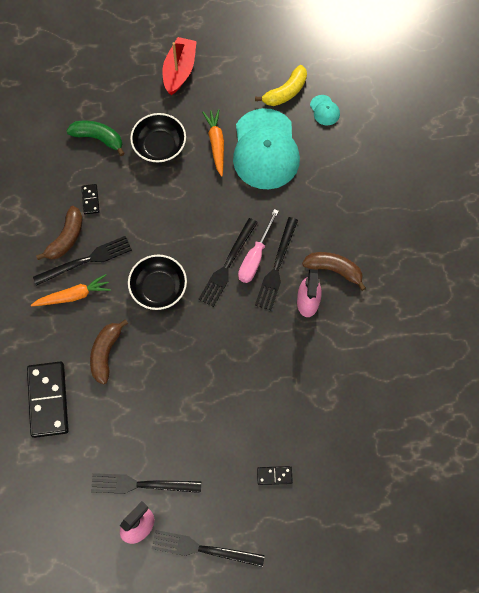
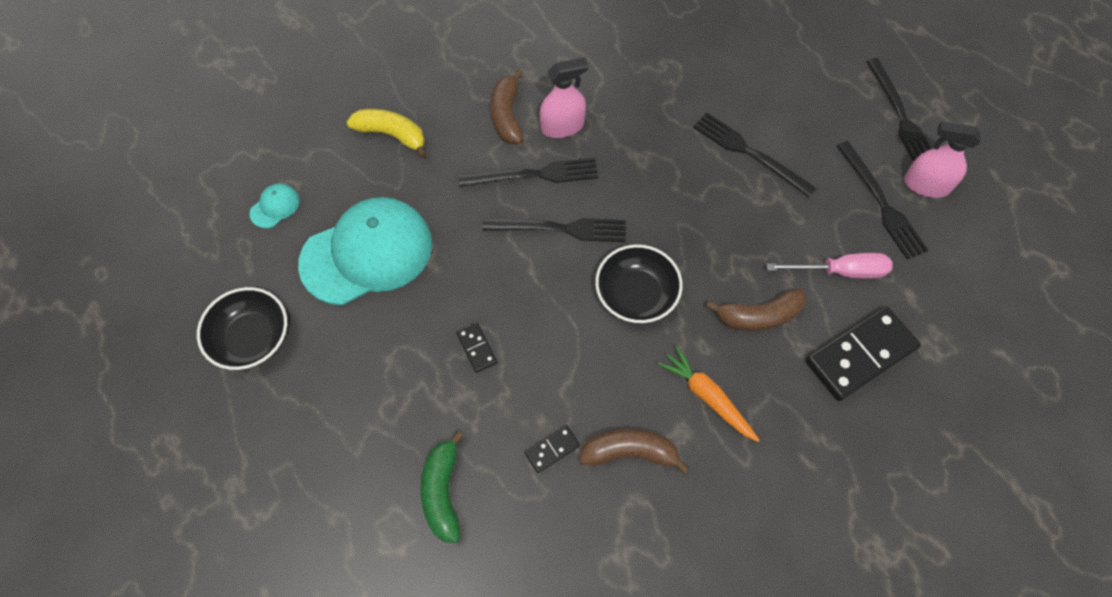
camera: 115 degrees left, 5 degrees down
black fork [33,236,132,286] -> black fork moved to [693,113,817,198]
black bowl [130,113,186,163] -> black bowl moved to [197,287,287,370]
red boat [162,37,197,95] -> none
orange carrot [202,109,224,177] -> none
pink screwdriver [238,209,279,283] -> pink screwdriver moved to [766,253,892,278]
yellow banana [255,65,307,106] -> yellow banana moved to [347,109,427,158]
black domino [257,466,293,485] -> black domino moved to [456,322,497,373]

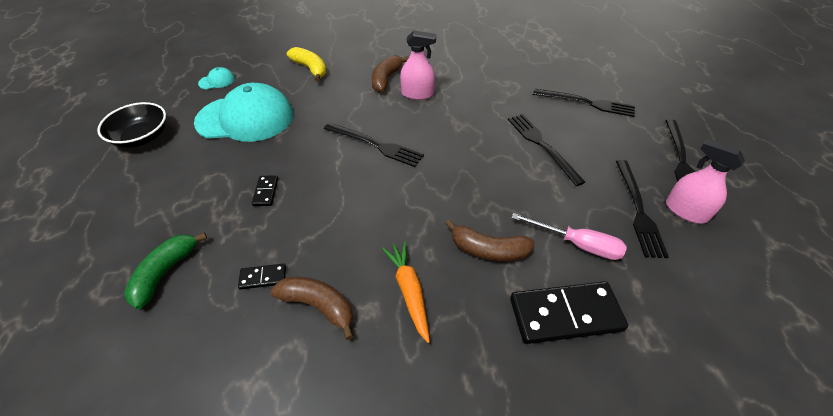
camera: 25 degrees right, 15 degrees down
black fork [458,158,598,187] -> black fork moved to [533,89,635,117]
black bowl [595,244,683,323] -> none

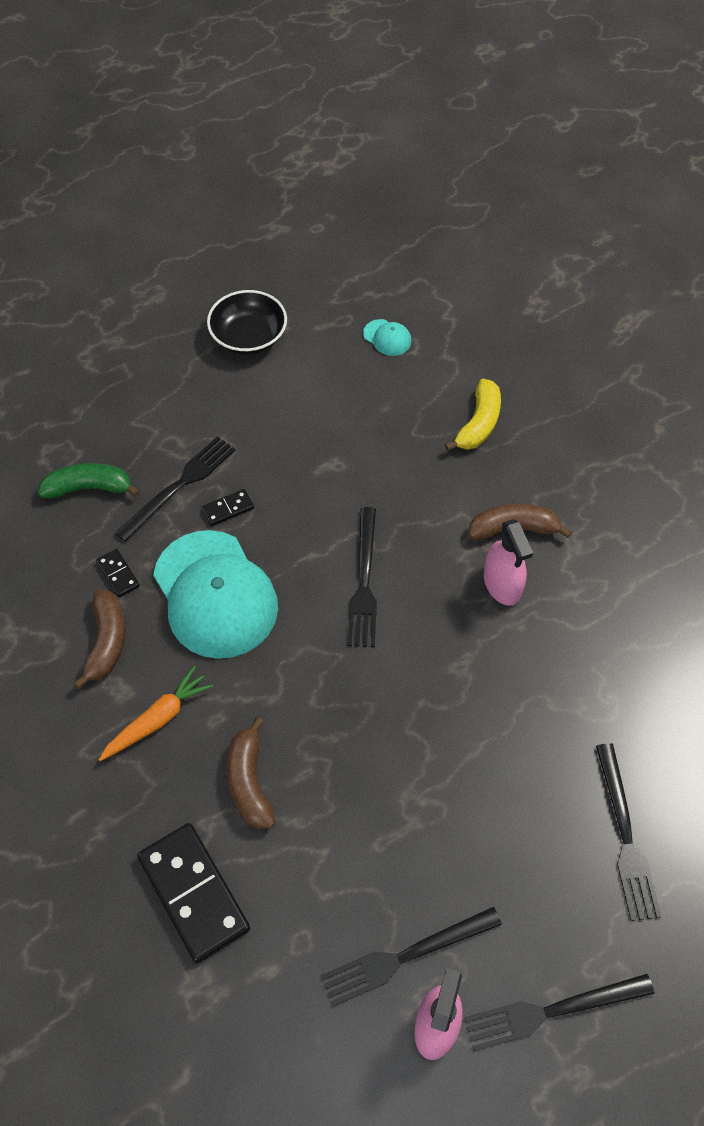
camera: 65 degrees right, 10 degrees up
turquoise cap [194,83,293,142] -> turquoise cap moved to [153,530,278,659]
black fork [508,114,585,186] -> black fork moved to [115,436,236,542]
pink screwdriver [511,213,627,260] -> none

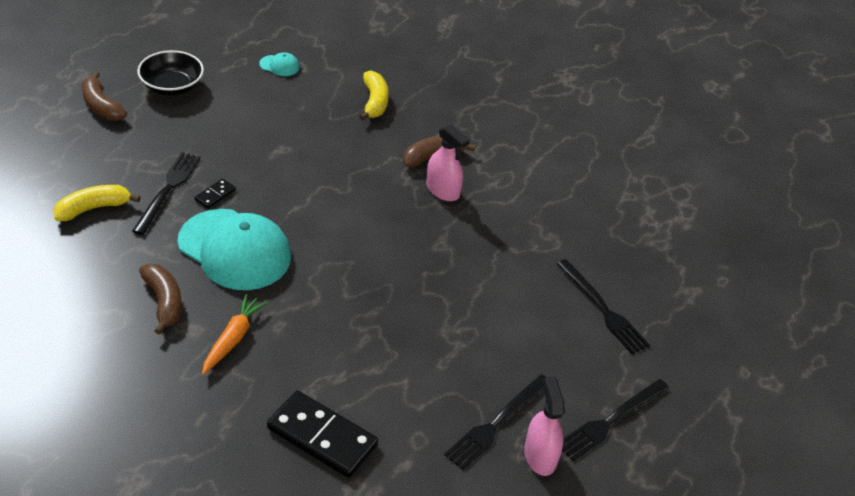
camera: 30 degrees left, 15 degrees down
green banana [38,463,140,498] -> yellow banana [53,185,140,221]
black domino [96,549,140,598] -> none
brown banana [227,717,276,829] -> brown banana moved to [82,72,127,121]
black fork [348,507,377,647] -> none

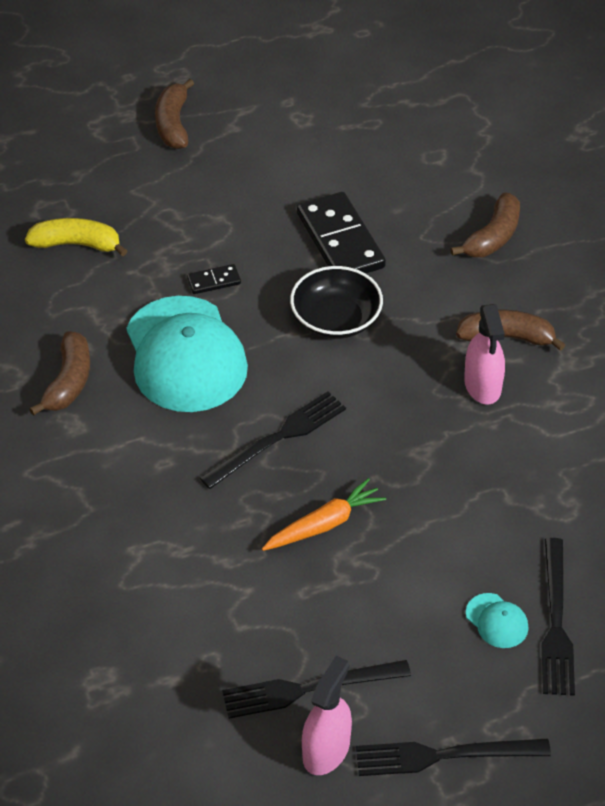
camera: 40 degrees right, 5 degrees up
black fork [132,152,201,235] -> black fork moved to [200,391,346,489]
black bowl [137,50,204,96] -> black bowl moved to [290,266,383,339]
orange carrot [202,294,268,375] -> orange carrot moved to [262,478,386,551]
turquoise cap [259,52,300,76] -> turquoise cap moved to [466,593,528,648]
black domino [267,390,378,478] -> black domino moved to [297,192,386,273]
yellow banana [359,70,389,121] -> brown banana [450,192,520,257]

